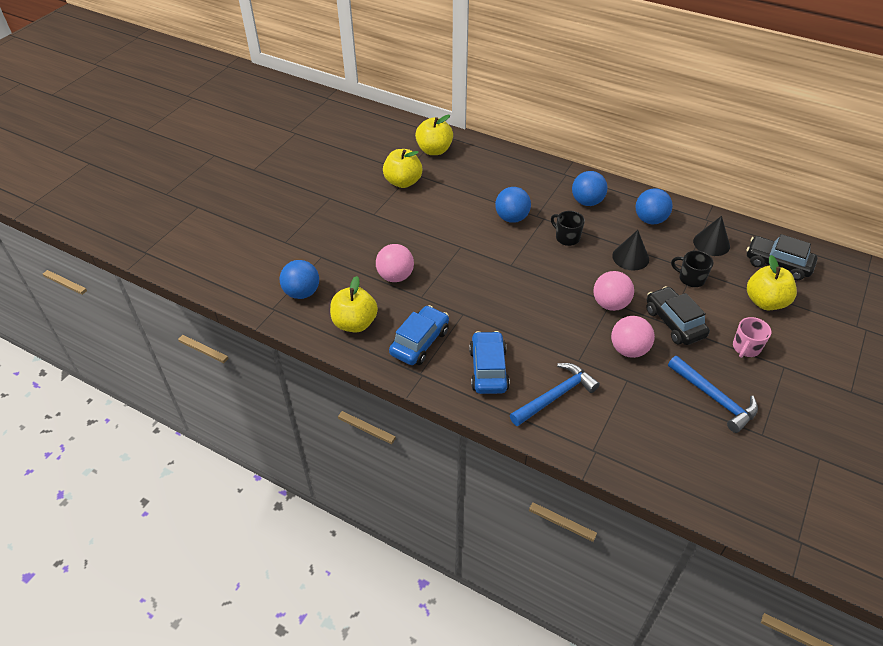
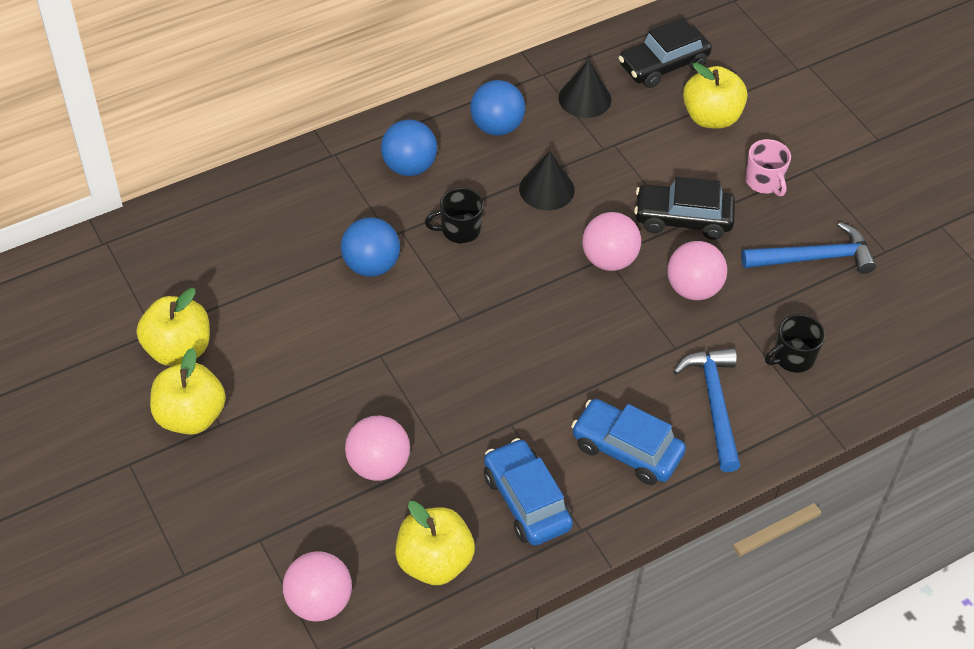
camera: 60 degrees left, 5 degrees up
blue ball [280,260,319,299] -> pink ball [283,551,352,621]
yellow apple [415,115,453,155] -> yellow apple moved to [150,348,226,435]
black mug [671,250,714,287] -> black mug moved to [765,314,825,373]

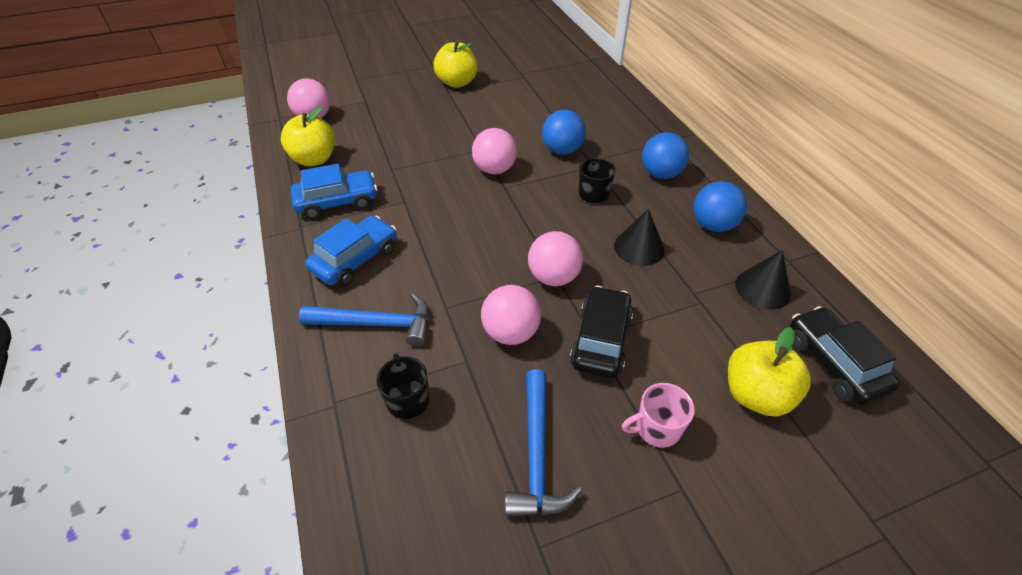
camera: 100 degrees right, 5 degrees down
yellow apple [137,288,210,366] -> none
pink ball [345,416,410,481] -> pink ball moved to [472,128,517,174]

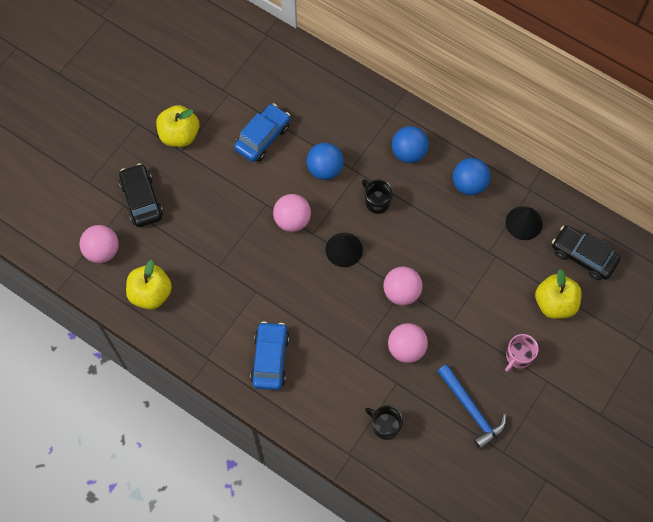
camera: 35 degrees left, 20 degrees up
blue car [291,164,377,219] -> blue car moved to [234,104,290,162]
blue hammer [299,293,429,347] -> none
black car [570,286,634,378] -> black car moved to [119,163,163,227]
black cone [614,209,665,266] -> black cone moved to [326,233,363,267]

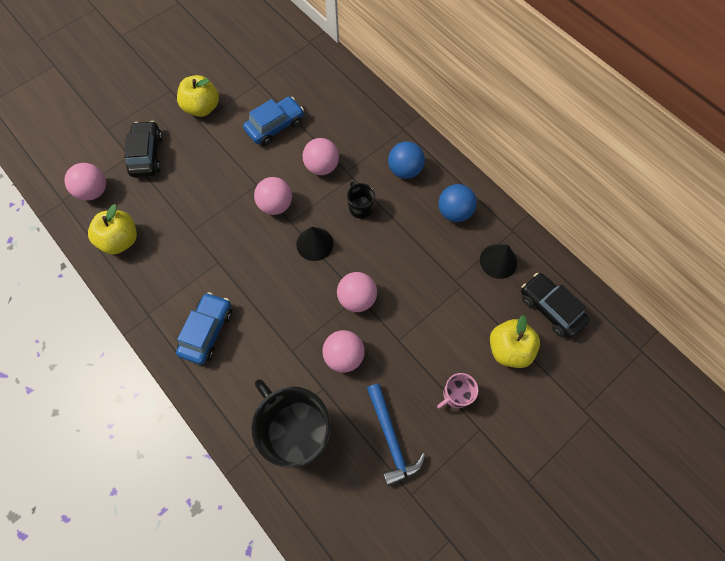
camera: 15 degrees right, 0 degrees up
blue ball [306,143,344,180] -> pink ball [303,138,339,175]
black mug [365,405,403,440] -> black mug [251,379,330,468], size x2.19

